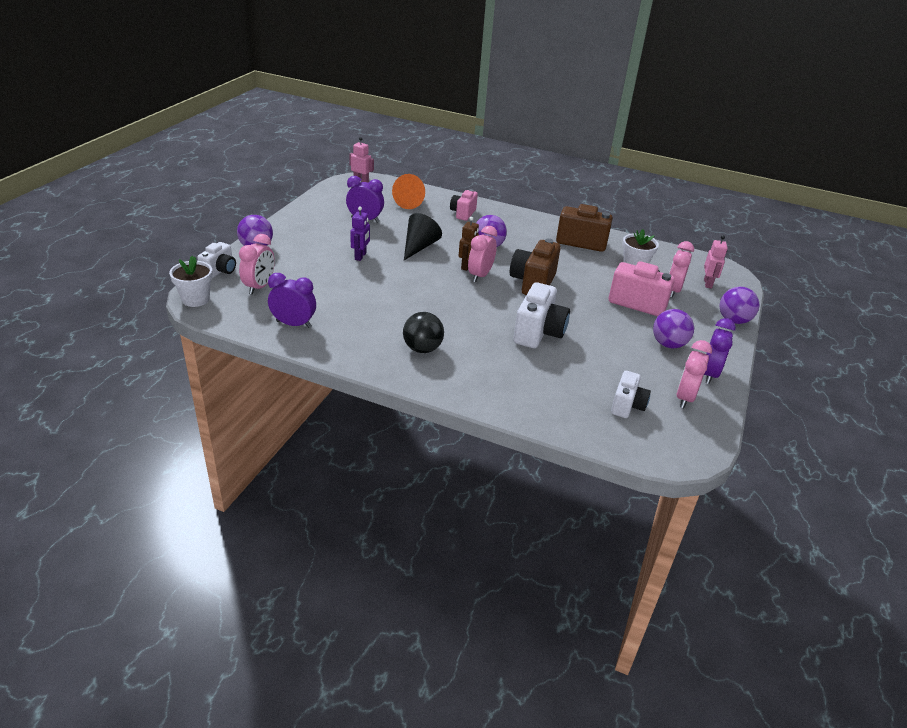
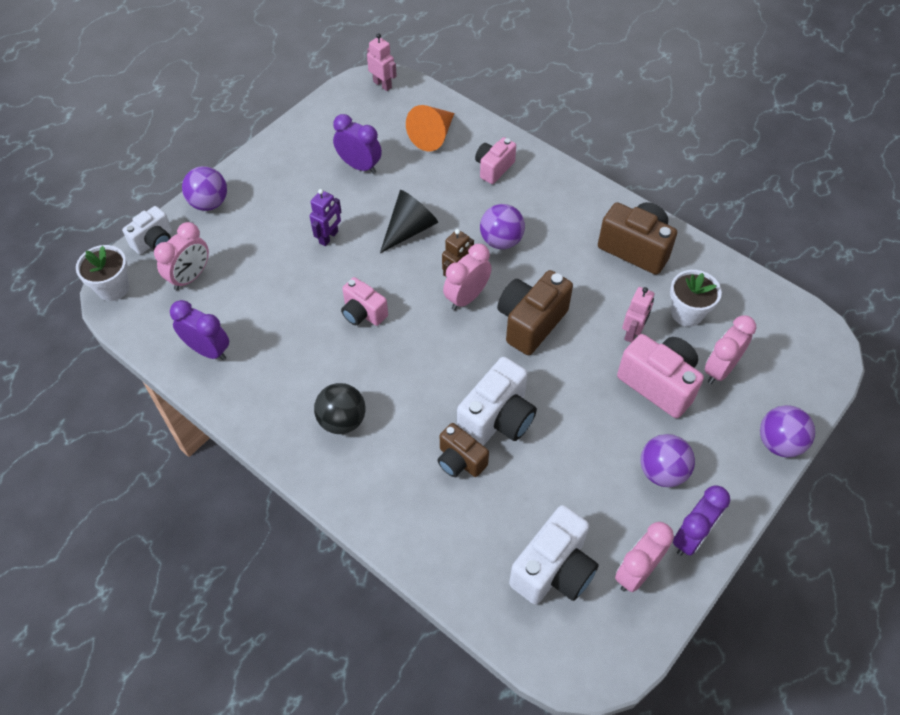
camera: 20 degrees right, 20 degrees up
white camera [611,371,651,418] -> white camera [509,505,599,605], size x1.60
pink robot [704,235,728,288] -> pink robot moved to [622,287,654,343]
none -> pink camera [341,277,388,326]
none -> brown camera [437,423,489,477]

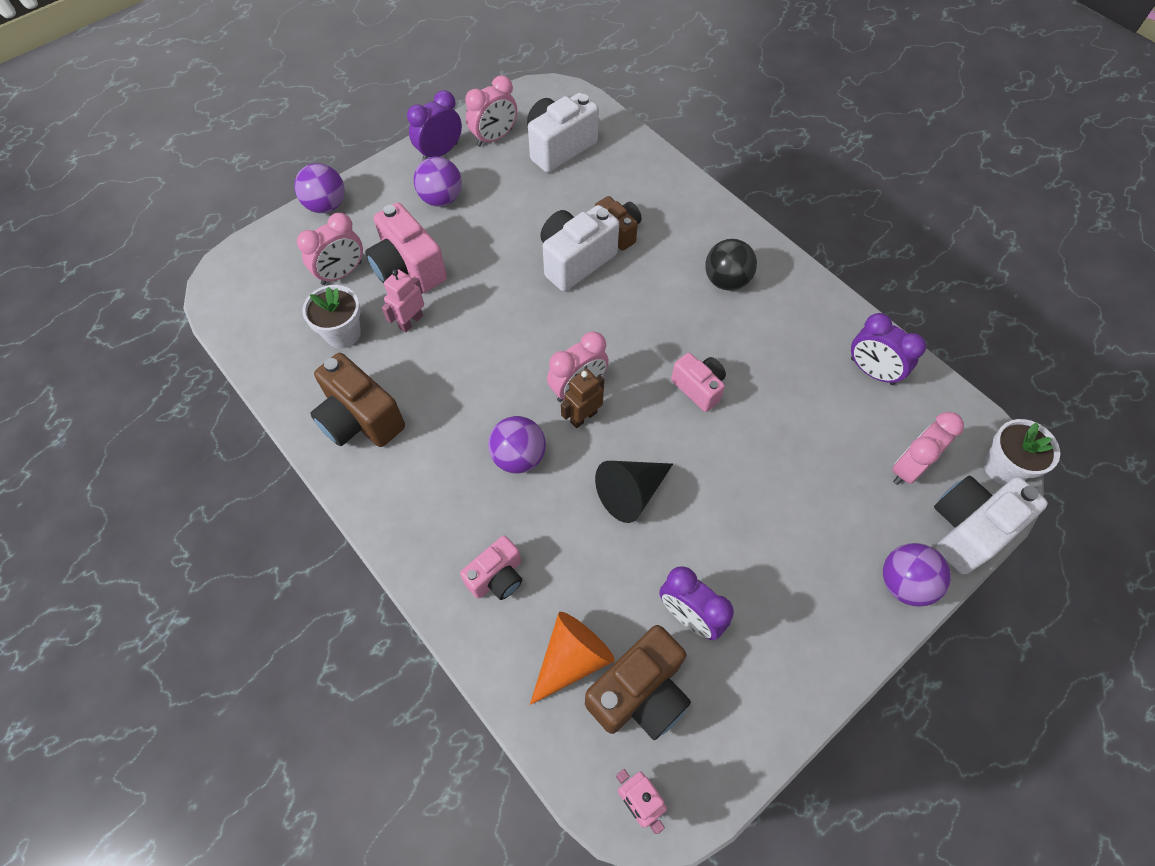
camera: 170 degrees left, 5 degrees up
white camera [122,206,172,254] -> white camera [934,476,1048,574], size x1.60
purple robot [310,189,341,246] -> none
brown camera [497,270,573,355] -> brown camera moved to [585,625,691,740]

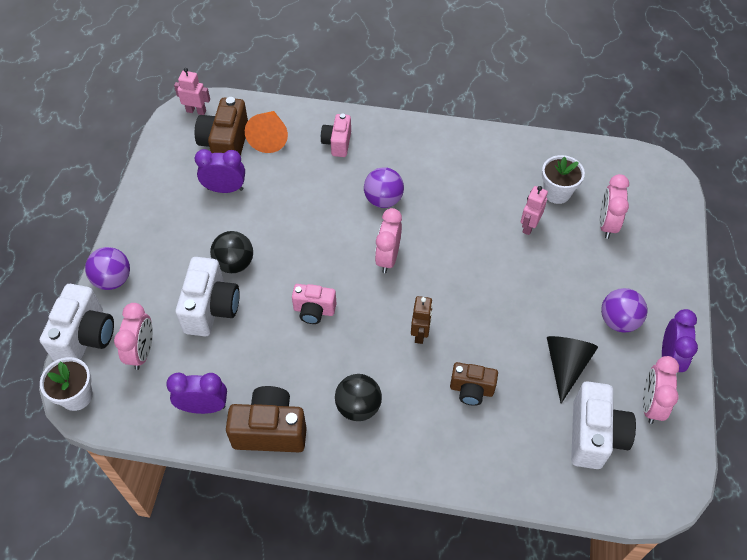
camera: 140 degrees right, 5 degrees down
purple ball [294,163,345,213] -> none
brown camera [310,353,405,447] -> brown camera moved to [226,386,307,452]
pink camera [365,203,447,293] -> none
pink robot [382,269,424,333] -> pink robot turned 150 degrees counterclockwise [521,186,548,235]
white camera [540,205,619,292] -> white camera moved to [175,257,240,337]
brown robot [561,369,604,428] -> brown robot moved to [411,296,433,344]
black cone [595,461,673,523] -> black cone moved to [547,336,598,404]
none -> black ball [210,231,253,273]

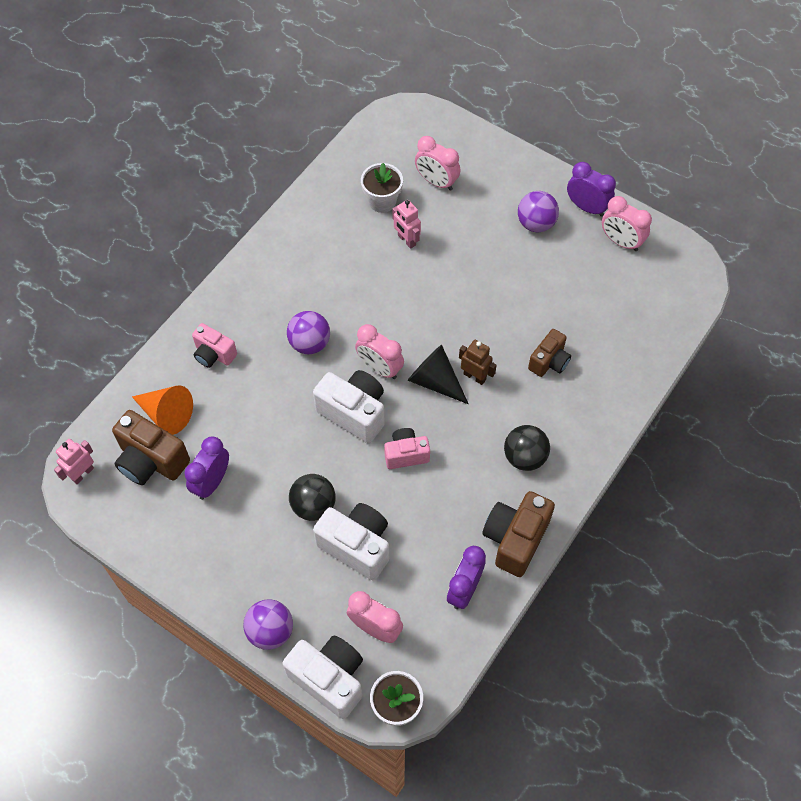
camera: 65 degrees left, 5 degrees up
pink camera [292,284,337,324] -> pink camera turned 135 degrees counterclockwise [384,428,430,469]
black cone [547,336,598,404] -> black cone moved to [408,345,468,404]
white camera [571,381,636,469] -> white camera moved to [313,370,385,443]

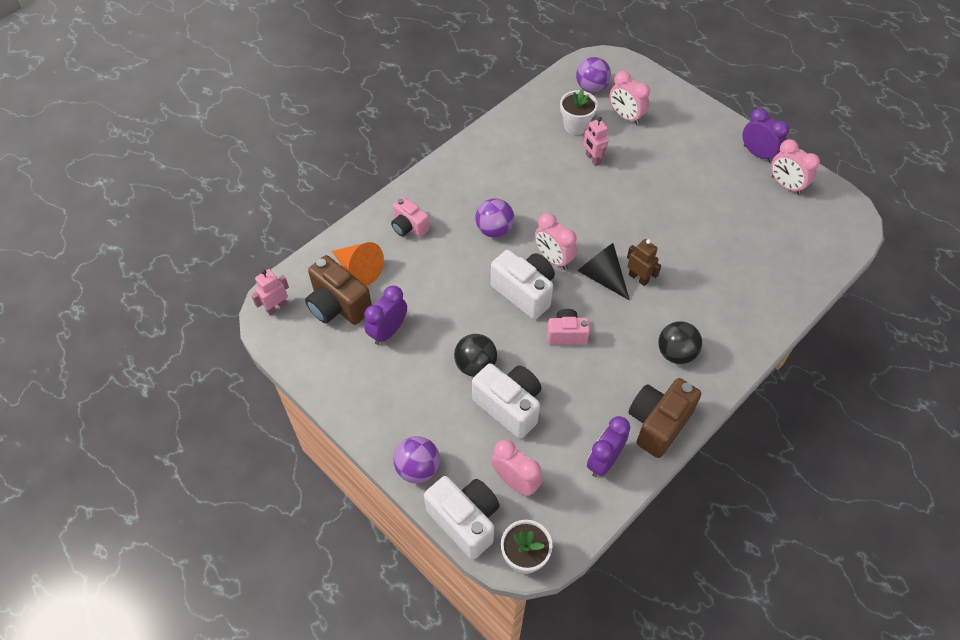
camera: 10 degrees right, 5 degrees down
purple ball [518,191,559,232] -> purple ball moved to [576,57,611,93]
brown camera [528,329,571,377] -> none

